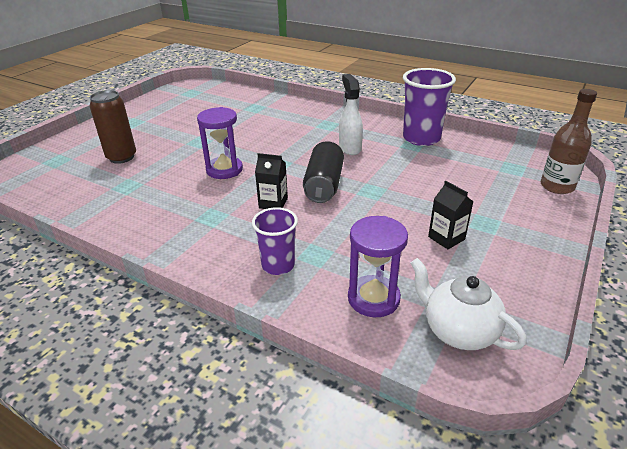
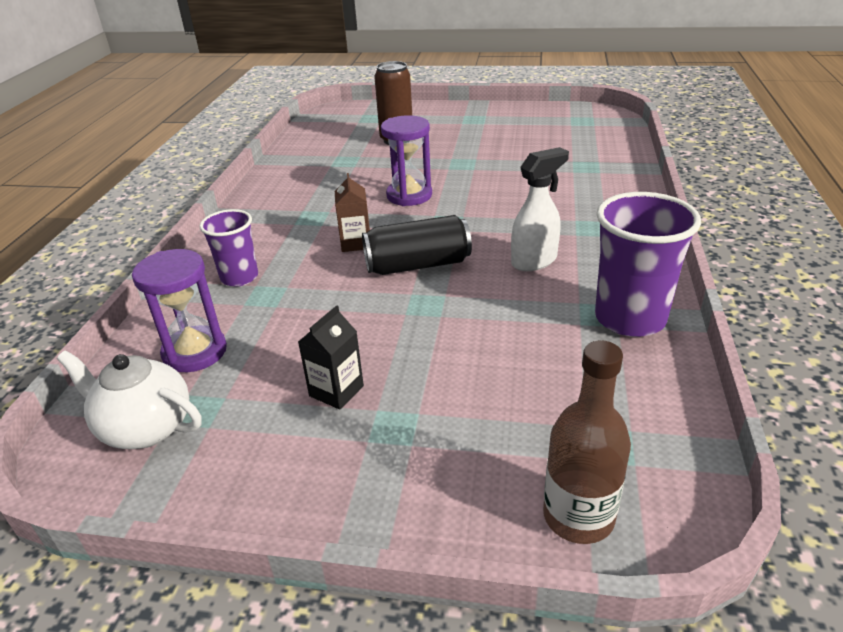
camera: 70 degrees right, 0 degrees up
black carton [255,153,288,209] -> brown carton [335,173,370,252]
white teapot [411,258,527,350] -> white teapot turned 90 degrees counterclockwise [57,350,201,449]

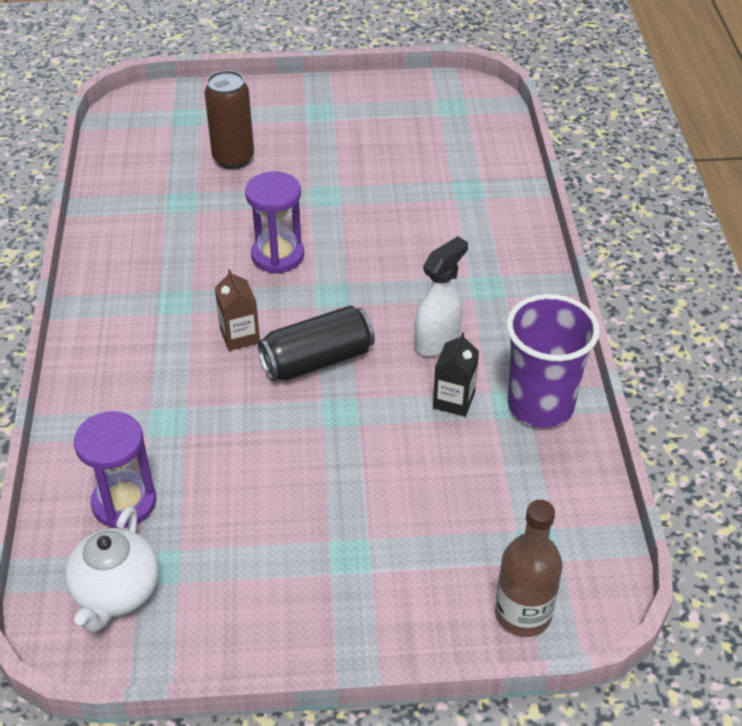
camera: 15 degrees left, 10 degrees up
white teapot [57,350,201,449] -> white teapot turned 90 degrees counterclockwise [65,506,159,633]
purple cup [199,209,258,287] -> none
black carton [298,305,364,410] -> black carton moved to [433,332,479,417]

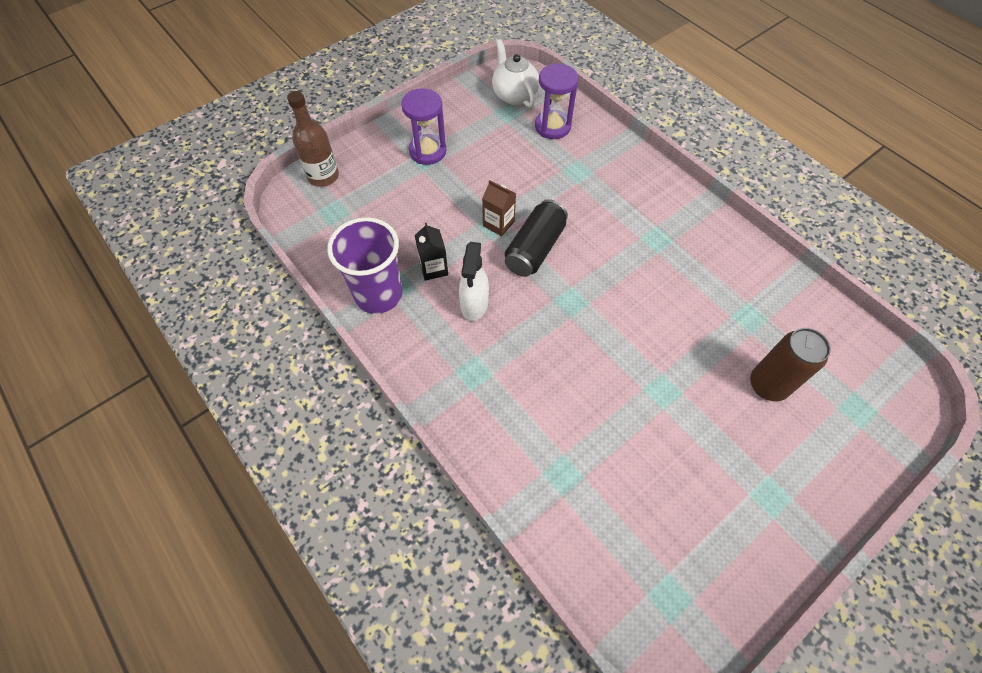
camera: 145 degrees right, 15 degrees up
brown carton [215,269,260,351] -> brown carton moved to [482,180,516,236]
purple hourglass [245,171,304,274] -> purple hourglass moved to [401,88,446,165]

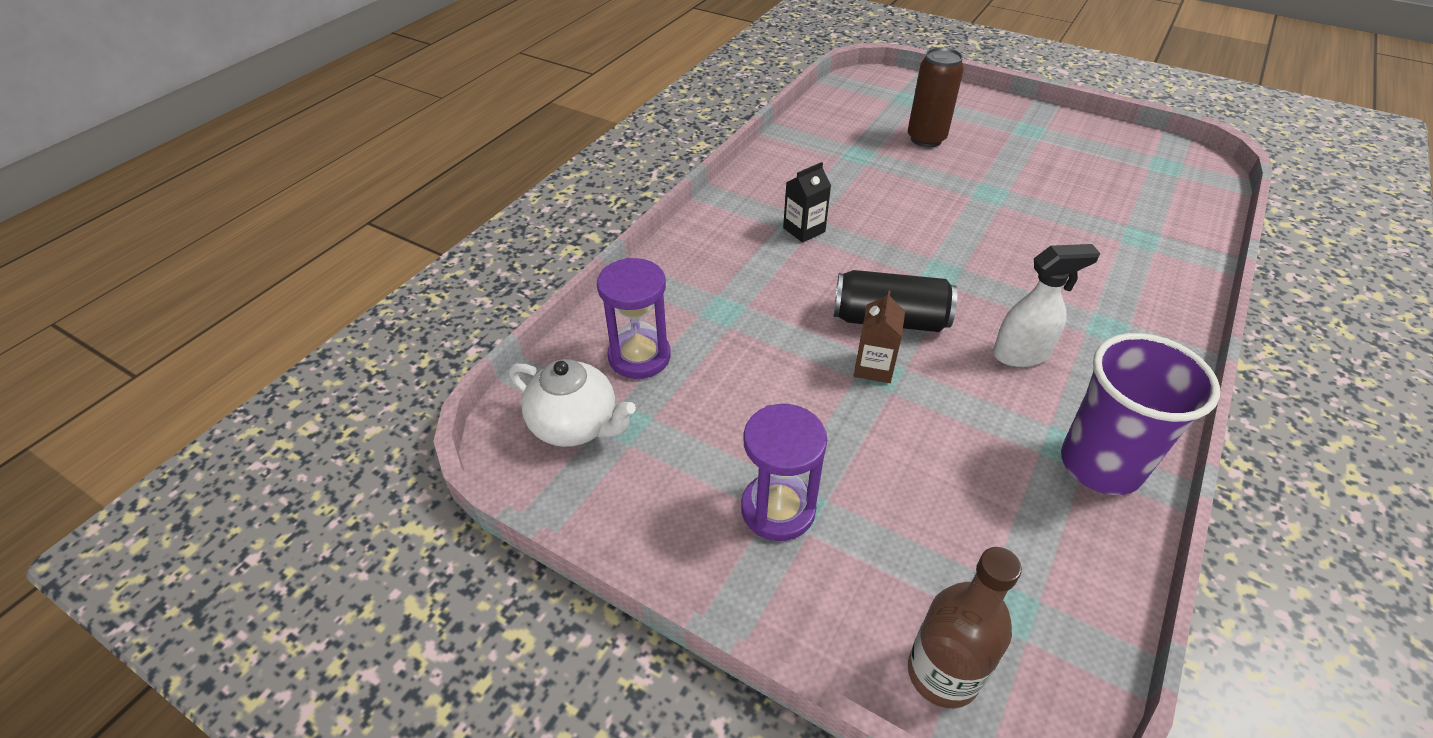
camera: 110 degrees left, 15 degrees down
black carton [415,223,448,281] -> black carton moved to [783,162,831,243]
white teapot [492,39,539,108] -> white teapot turned 105 degrees counterclockwise [509,359,636,447]

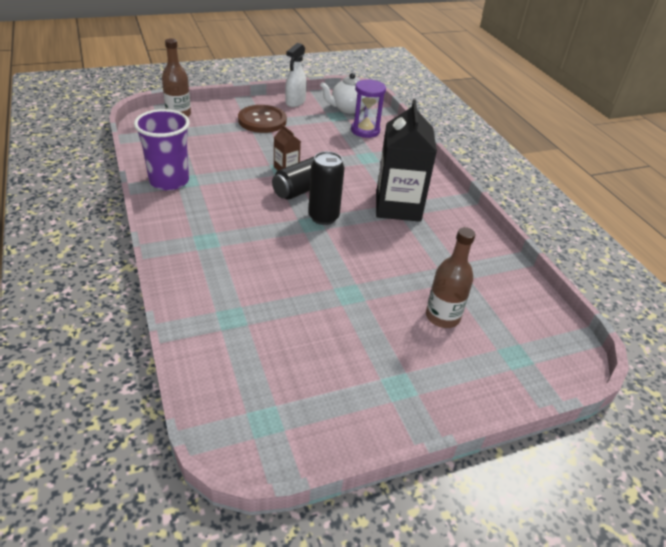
camera: 125 degrees right, 5 degrees down
purple hourglass [741,404,827,541] -> brown button [238,105,287,133]
black carton [783,162,831,243] -> black carton [376,99,437,222], size x2.21
brown can [908,47,964,148] -> brown bottle [426,227,475,328]
white spray bottle [993,244,1100,367] -> white spray bottle moved to [285,43,307,107]
none -> black can [308,151,344,225]

